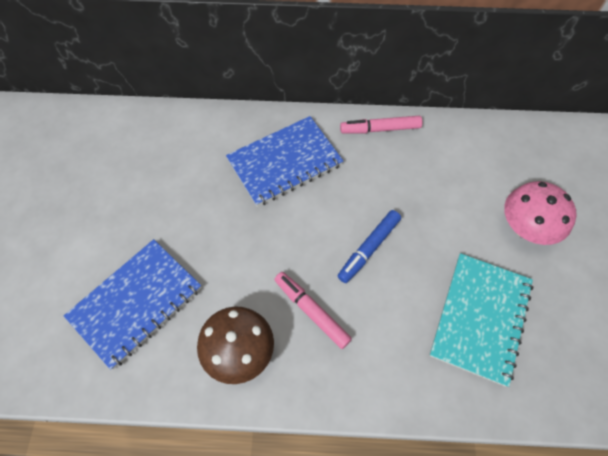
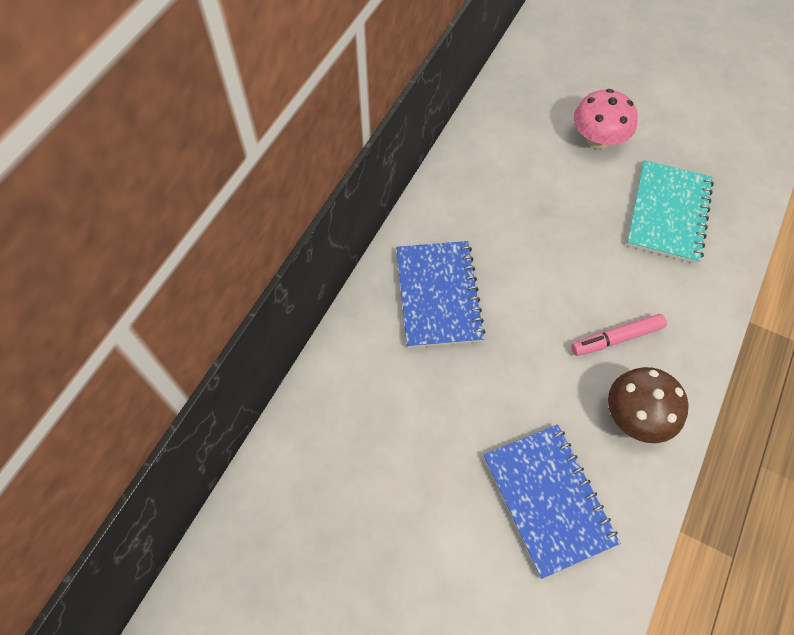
camera: 65 degrees left, 0 degrees up
blue marker [338,210,401,283] -> none
pink marker [340,116,422,134] -> none
turquoise notebook [429,253,533,387] -> turquoise notebook turned 60 degrees clockwise [627,160,714,264]

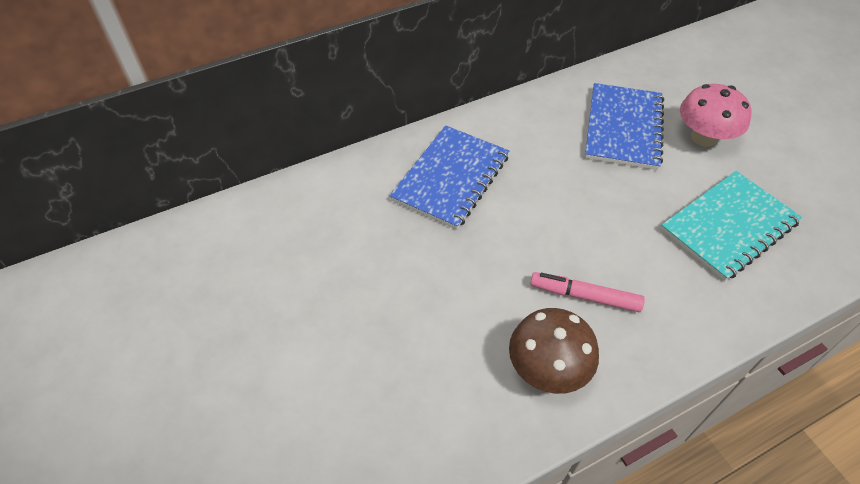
camera: 35 degrees right, 10 degrees down
blue notebook [484,425,620,579] -> blue notebook moved to [585,83,664,170]

